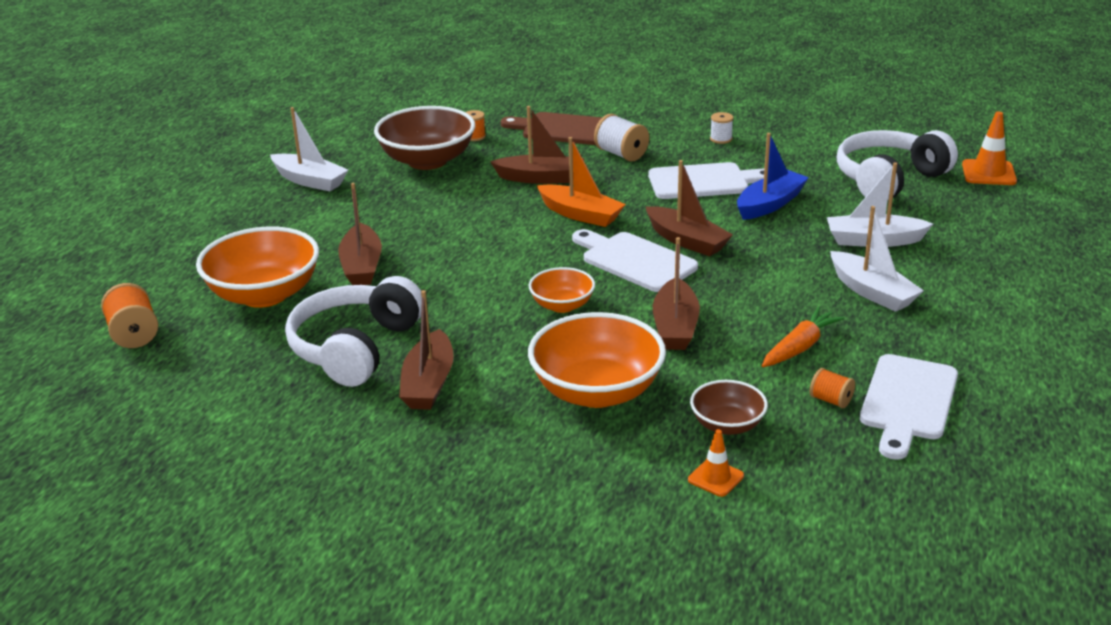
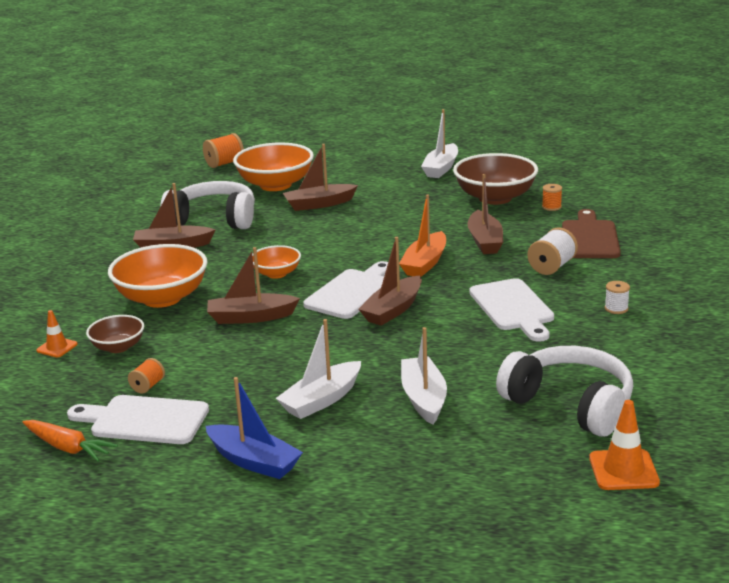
camera: 80 degrees right, 5 degrees down
blue boat [737,133,809,220] -> blue boat moved to [206,377,303,479]
orange carrot [762,307,844,367] -> orange carrot moved to [22,420,118,462]

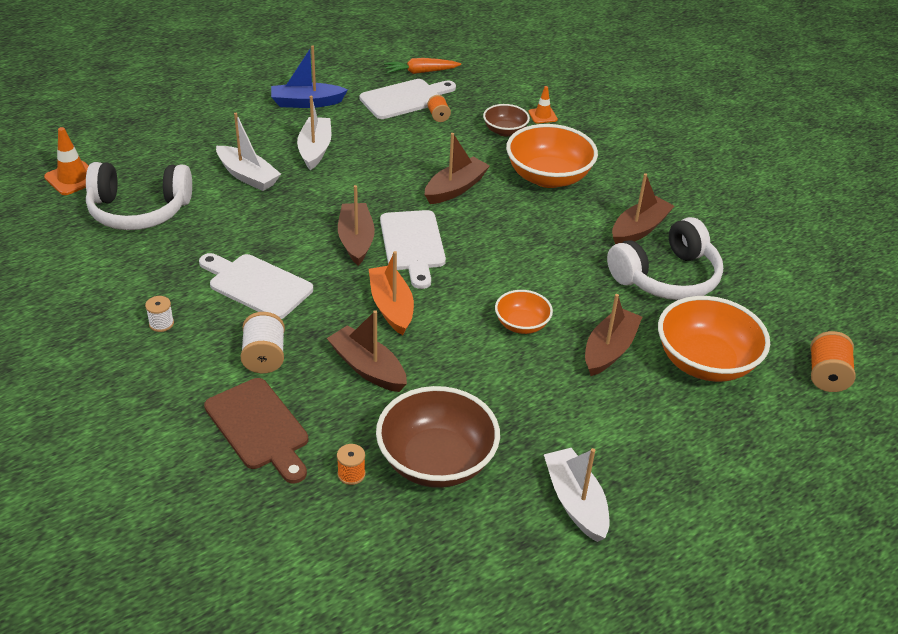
camera: 135 degrees right, 15 degrees up
orange bowl [252,245,301,279] -> orange bowl moved to [495,290,553,334]

